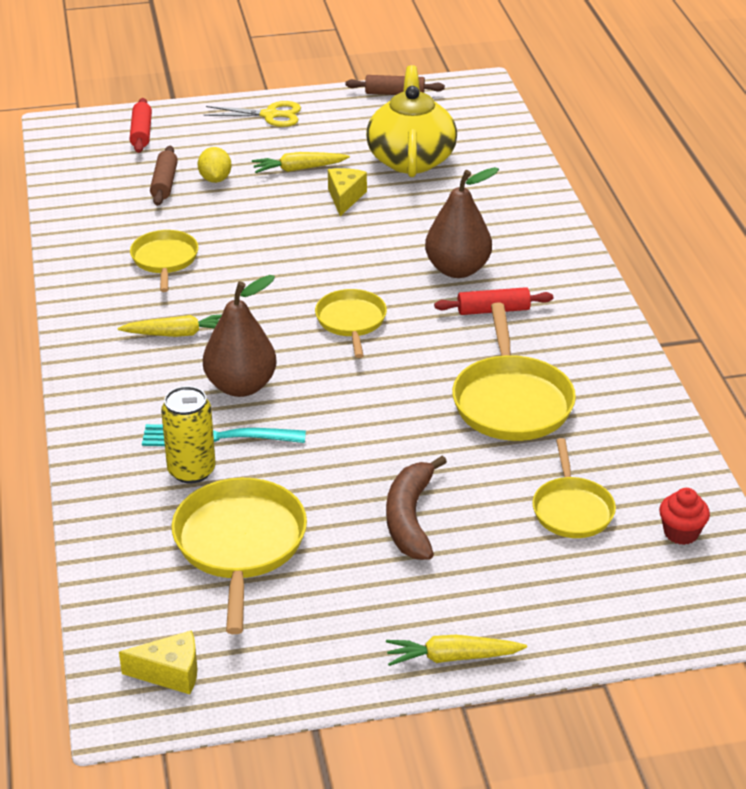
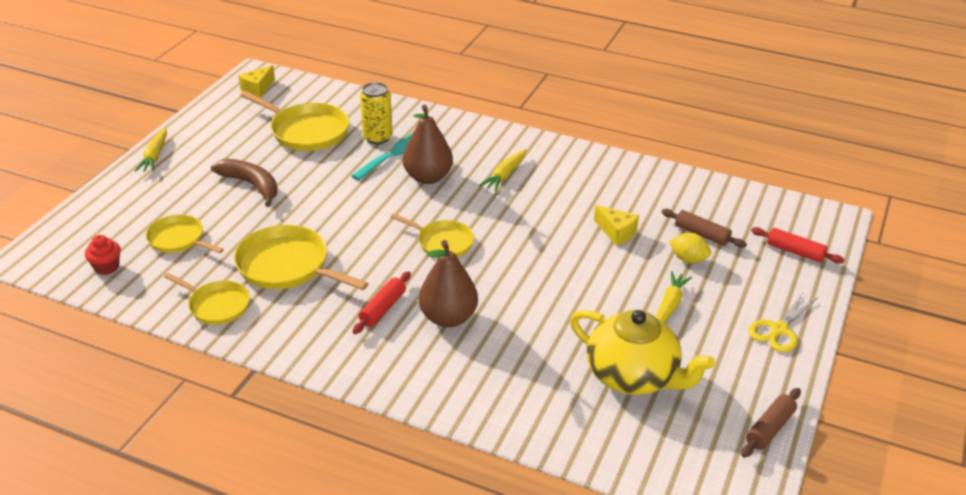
camera: 125 degrees right, 0 degrees up
yellow pan [130,230,198,292] -> yellow pan moved to [164,273,250,325]
yellow cheese [328,168,367,216] -> yellow cheese moved to [594,205,639,246]
yellow carrot [386,635,527,666] -> yellow carrot turned 150 degrees clockwise [135,128,167,172]

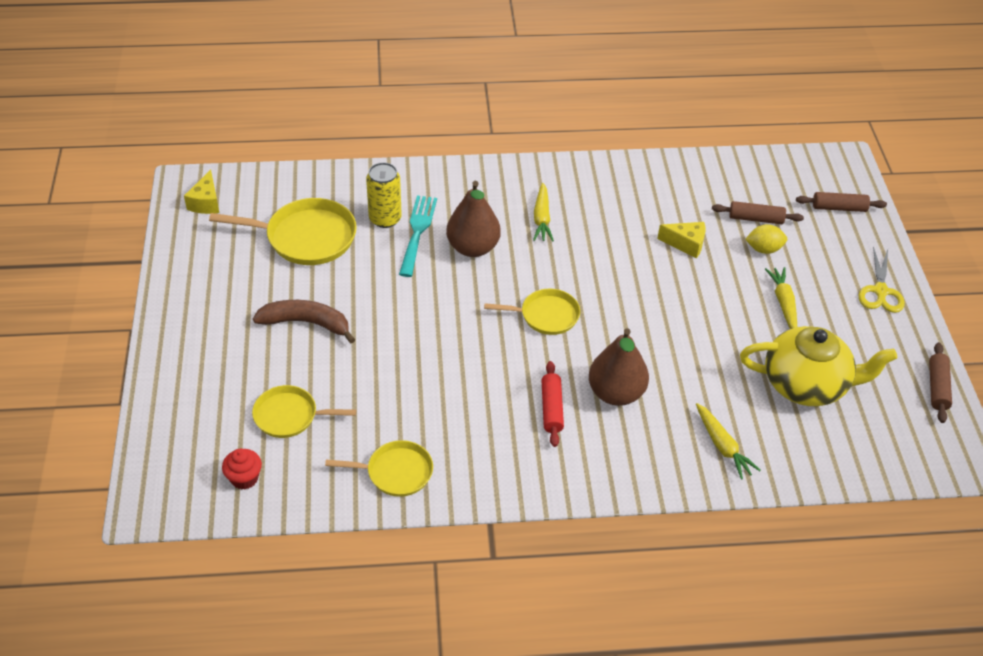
camera: 30 degrees left, 10 degrees up
yellow carrot [135,128,167,172] -> yellow carrot moved to [696,403,761,480]
yellow pan [234,225,369,290] -> none
red rolling pin [751,227,845,264] -> brown rolling pin [796,192,887,212]

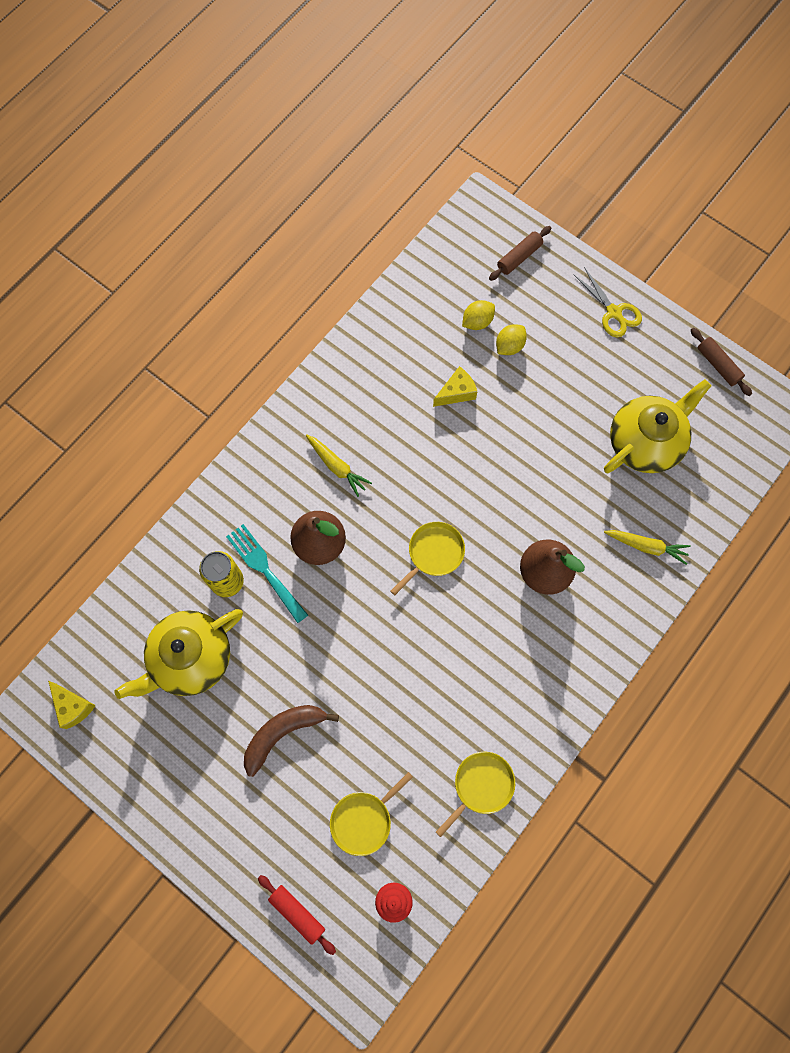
camera: 45 degrees left, 25 degrees up
yellow pan [209,198,357,265] -> yellow teapot [114,609,243,699]
red rolling pin [541,361,564,447] -> red rolling pin moved to [258,875,336,955]
brown rolling pin [712,201,804,224] -> yellow lemon [462,300,495,330]
yellow carrot [765,267,797,329] -> none

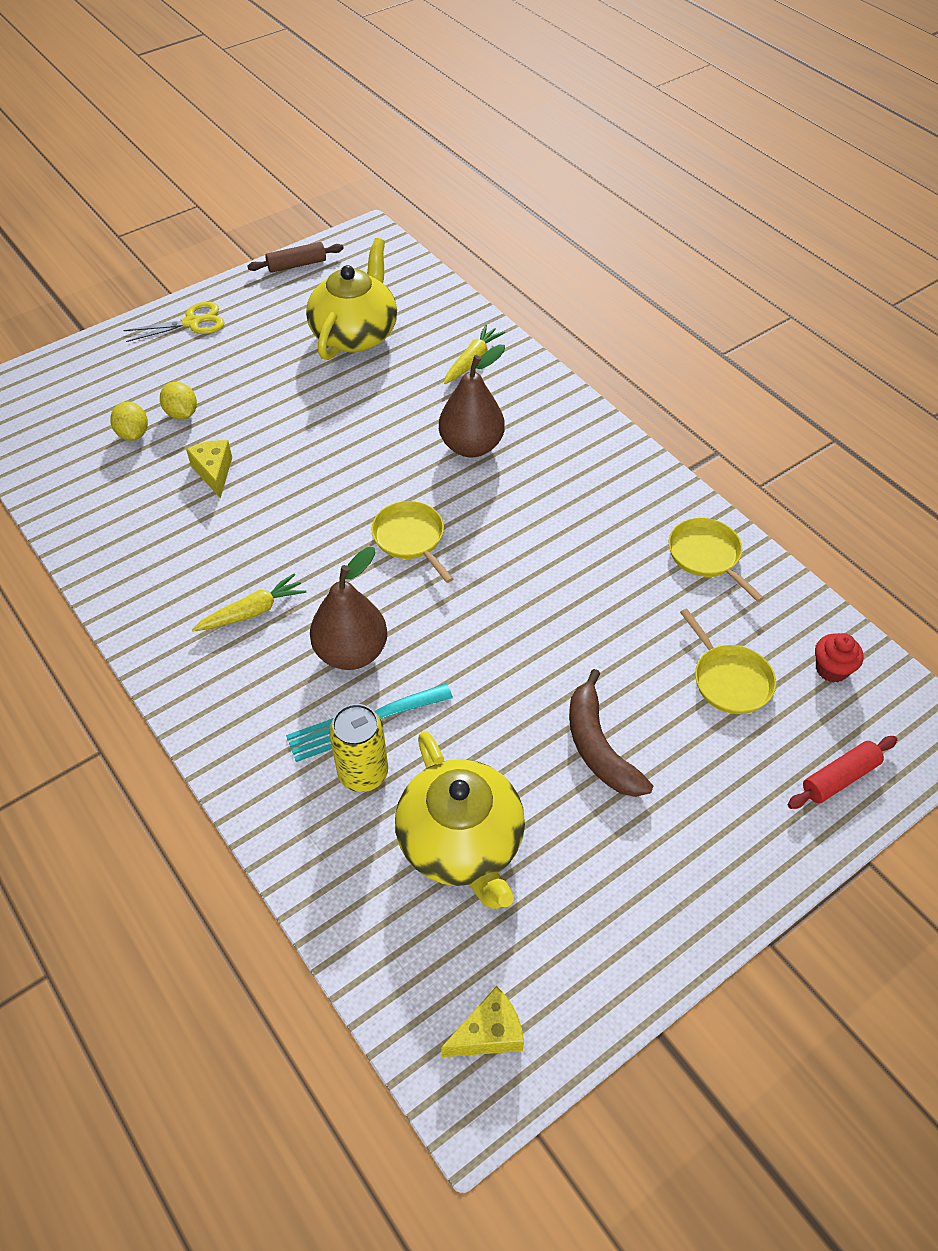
camera: 75 degrees left, 20 degrees down
brown rolling pin [489,226,551,281] -> none
yellow teapot [604,379,711,473] -> yellow teapot turned 45 degrees clockwise [306,238,397,360]

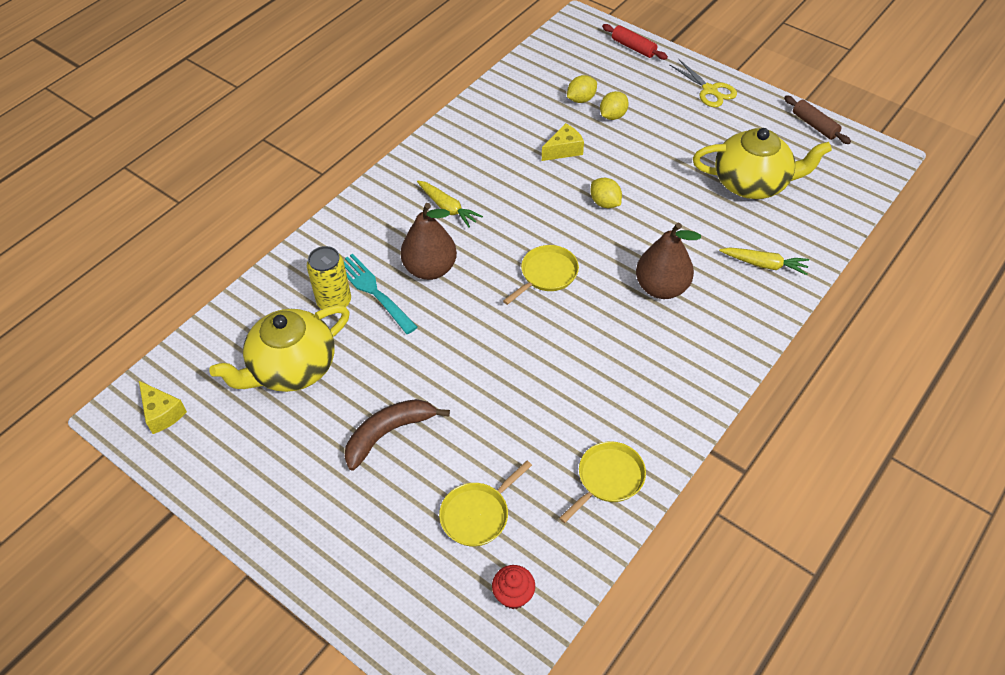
camera: 75 degrees right, 0 degrees up
red rolling pin [788,736,897,809] -> red rolling pin moved to [602,24,668,60]
none -> yellow lemon [590,178,622,208]

